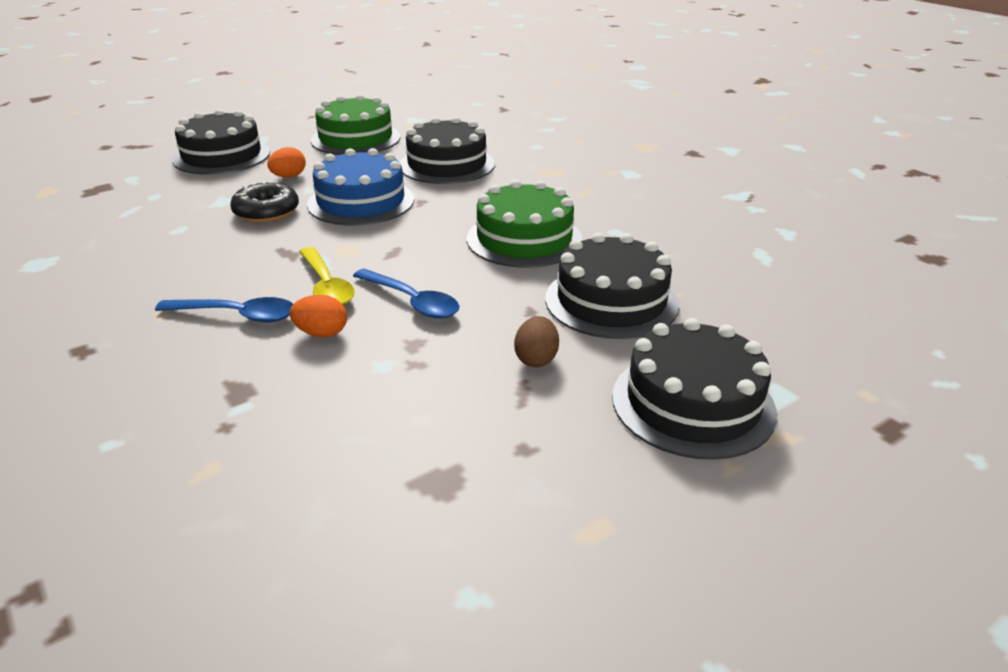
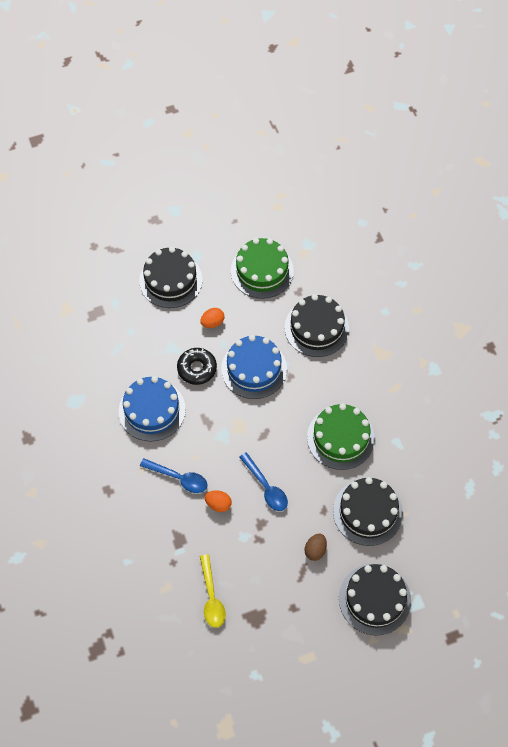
camera: 15 degrees right, 30 degrees up
yellow spoon [299,247,355,305] -> yellow spoon moved to [200,554,226,628]
none -> blue cake [119,376,186,441]

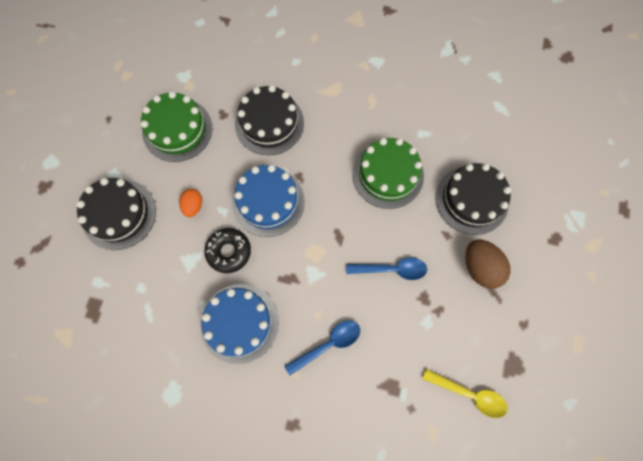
camera: 55 degrees left, 10 degrees up
orange egg [205,490,232,512] -> none
brown egg [305,534,327,561] -> brown egg [465,240,511,289], size x1.66
black cake [339,564,411,635] -> none

